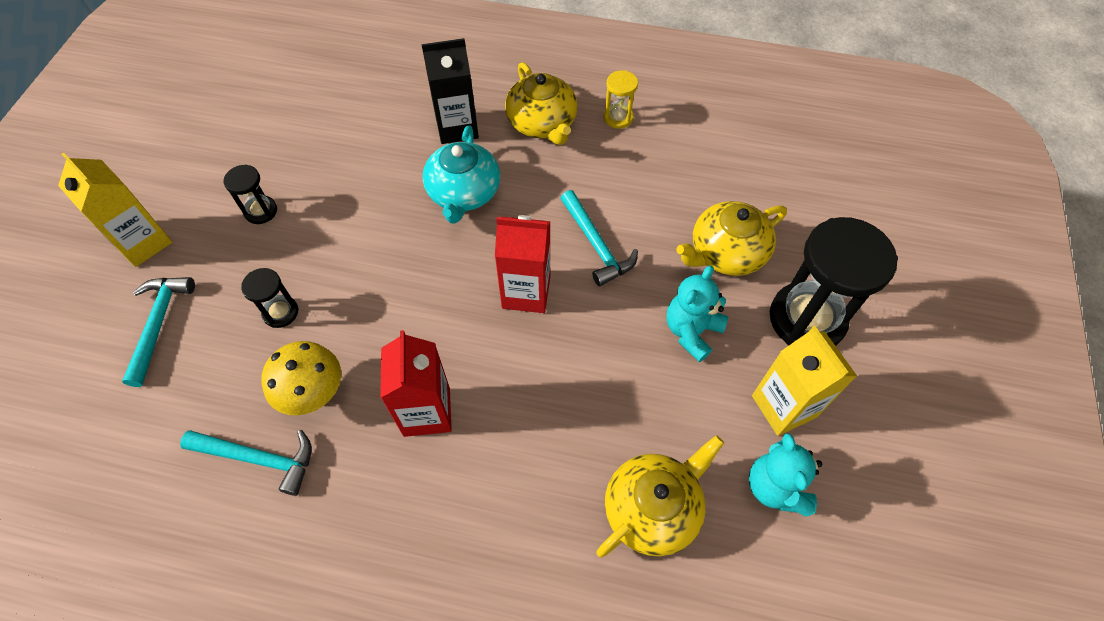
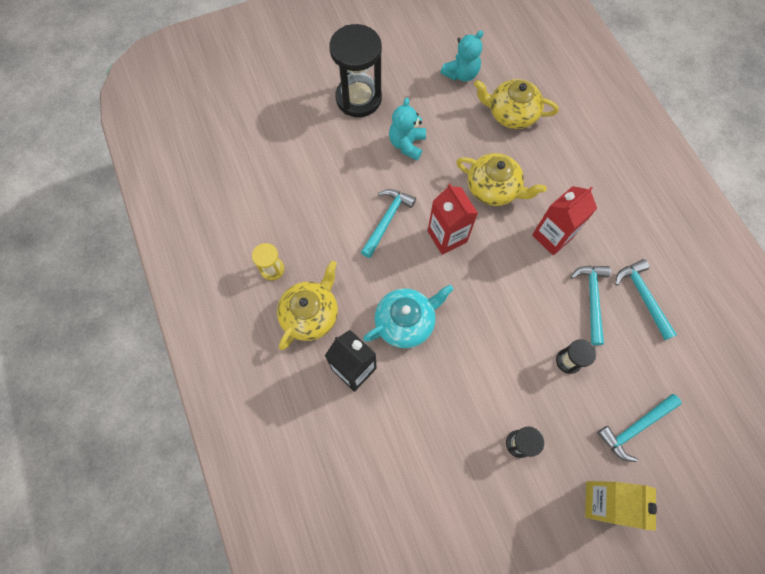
camera: 125 degrees left, 10 degrees up
yellow mushroom [261,341,341,415] -> turquoise hammer [571,266,611,345]
turquoise teddy bear [666,266,728,362] -> turquoise teddy bear turned 105 degrees clockwise [389,98,426,160]
yellow teapot [676,201,787,276] -> yellow teapot moved to [456,153,547,206]
yellow carton [752,326,857,436] -> none

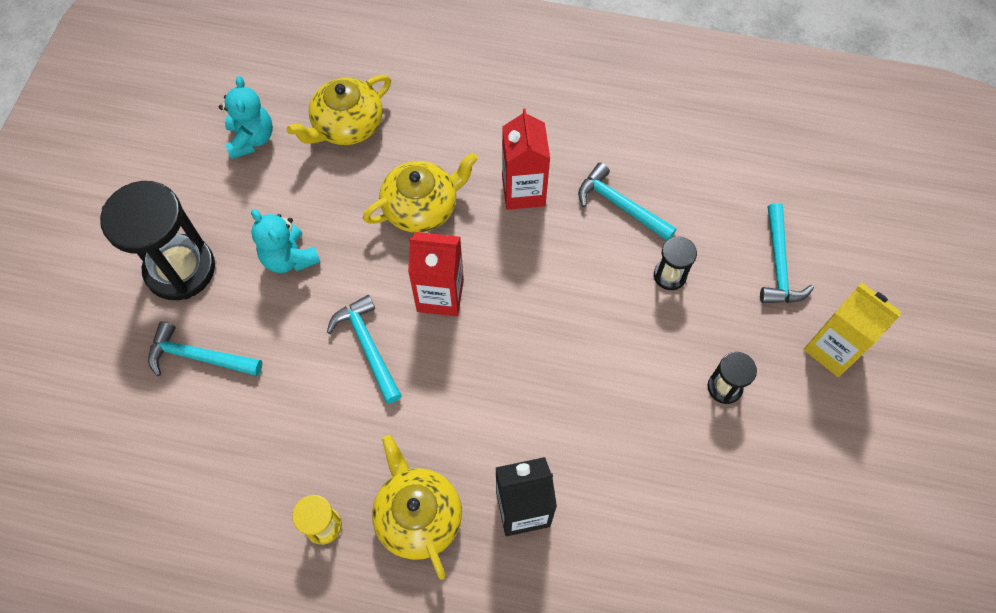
camera: 55 degrees left, 5 degrees down
turquoise teapot [363,285,454,348] -> none
turquoise hammer [615,259,677,340] -> turquoise hammer moved to [148,321,262,376]

